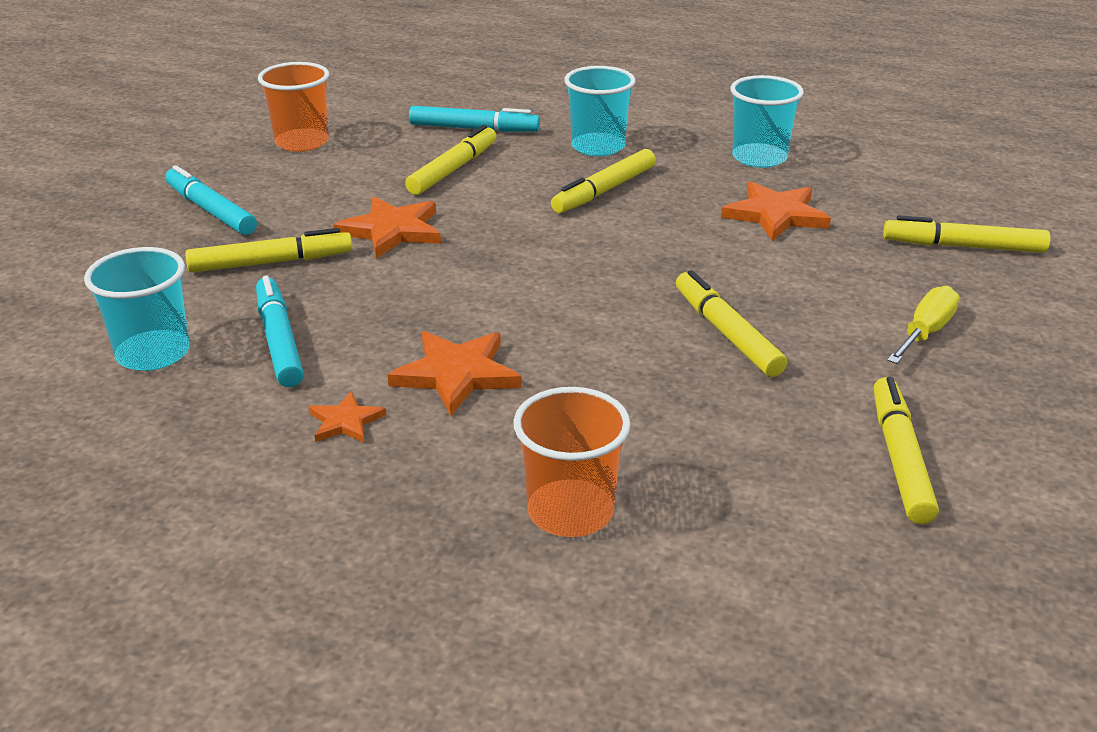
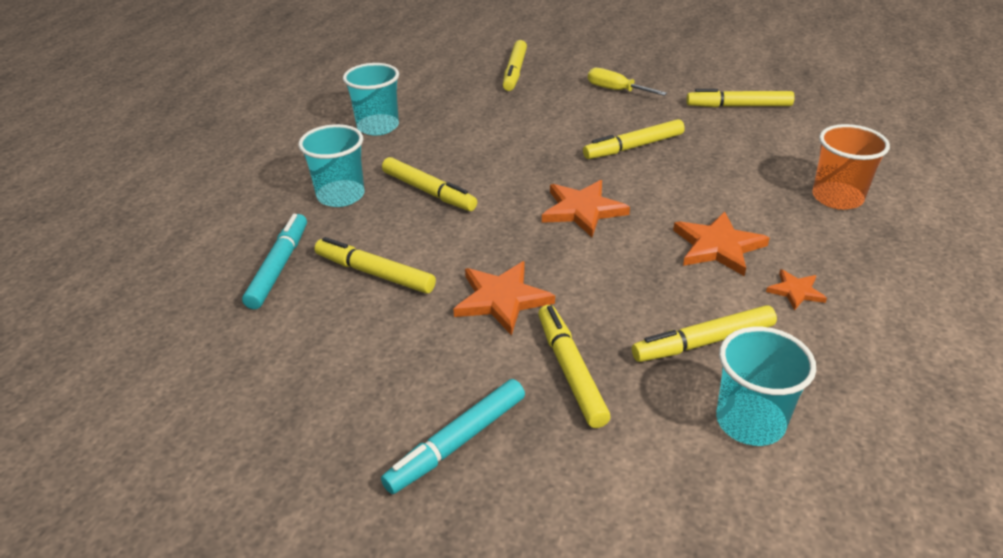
camera: 90 degrees left, 5 degrees up
turquoise marker [256,275,304,387] -> yellow marker [632,305,777,362]
orange cup [258,62,329,152] -> none
orange star [721,181,831,241] -> orange star moved to [542,180,630,237]

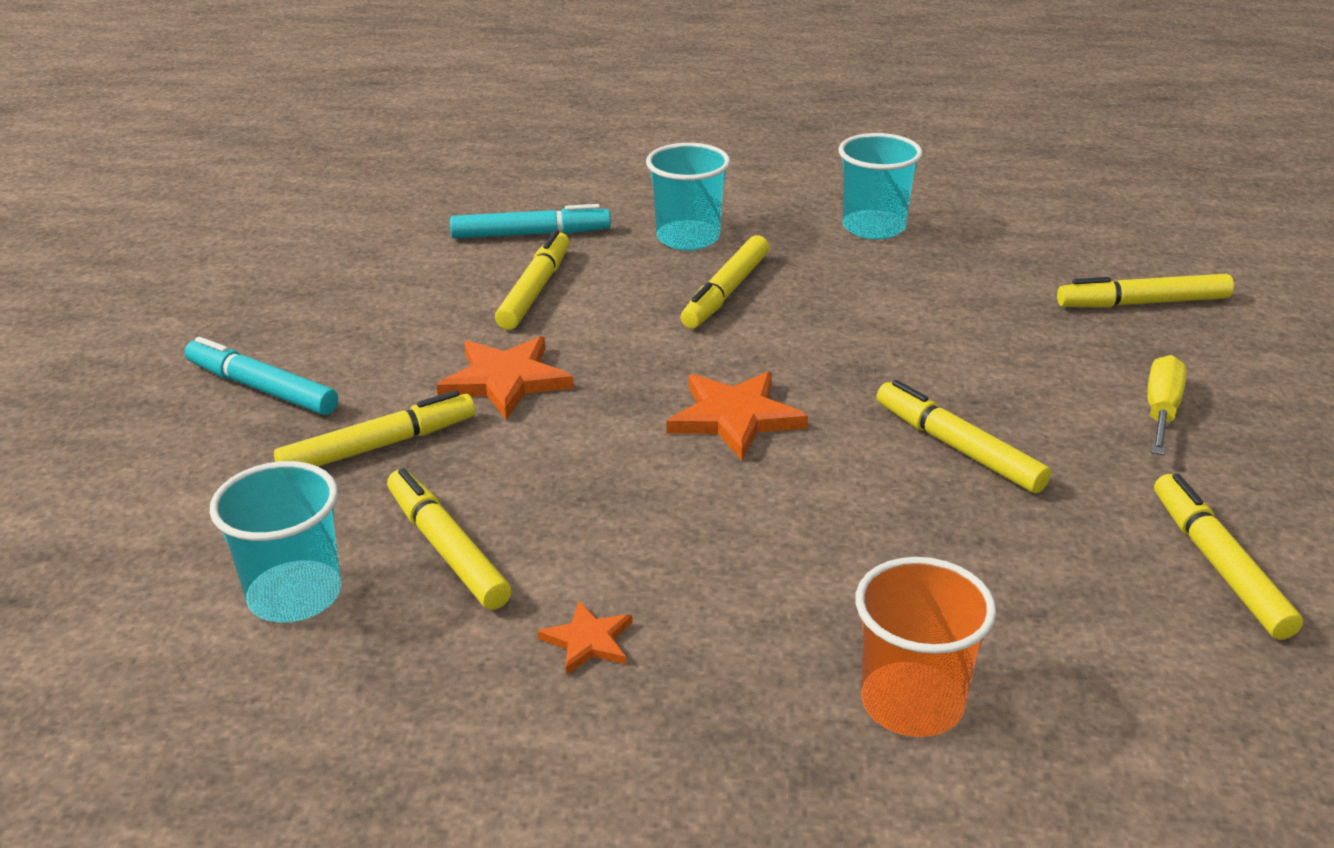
camera: 75 degrees right, 5 degrees down
orange star [673,212,770,276] -> none

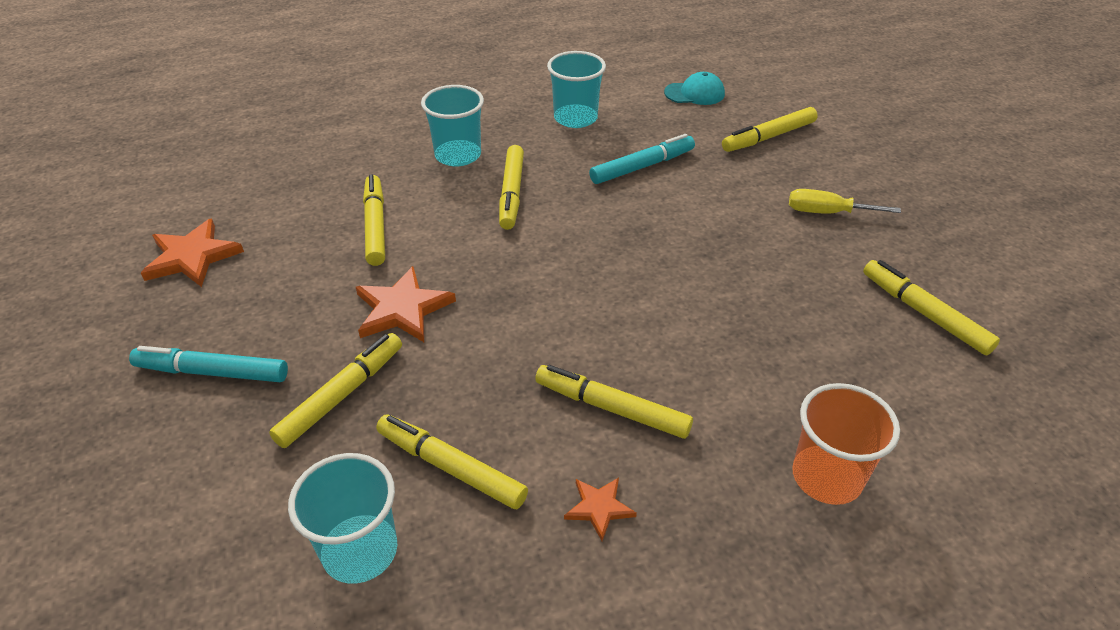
camera: 25 degrees left, 10 degrees up
turquoise marker [450,204,611,239] -> turquoise marker moved to [589,134,695,184]
orange star [666,371,808,461] -> orange star moved to [141,219,244,287]
yellow marker [877,380,1051,493] -> yellow marker moved to [535,365,693,439]
yellow screwdriver [1147,355,1186,455] -> yellow screwdriver turned 75 degrees counterclockwise [789,189,901,214]
none -> turquoise cap [664,72,725,105]

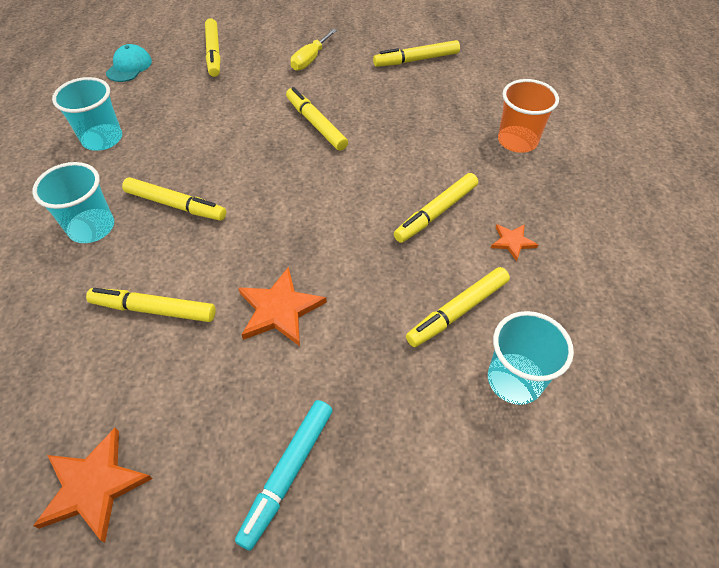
camera: 70 degrees left, 10 degrees up
yellow marker [269,333,402,448] -> yellow marker moved to [286,87,348,151]
turquoise marker [589,134,695,184] -> none

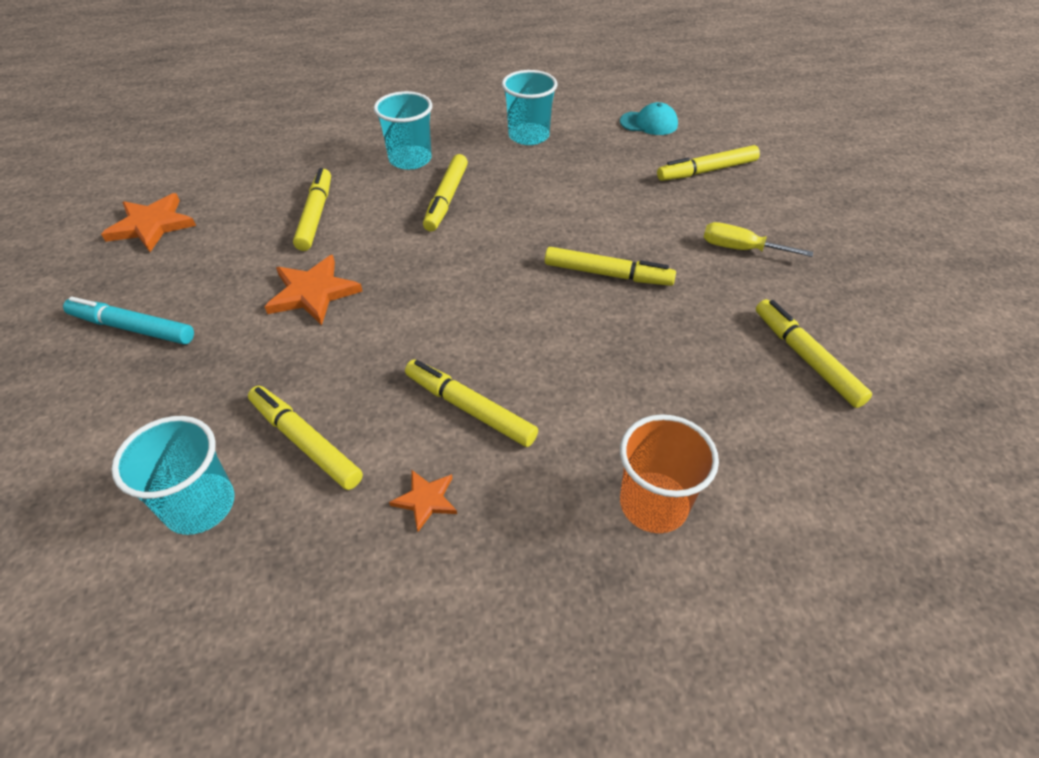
camera: 80 degrees right, 5 degrees down
yellow marker [286,87,348,151] -> yellow marker turned 60 degrees clockwise [545,247,676,286]

